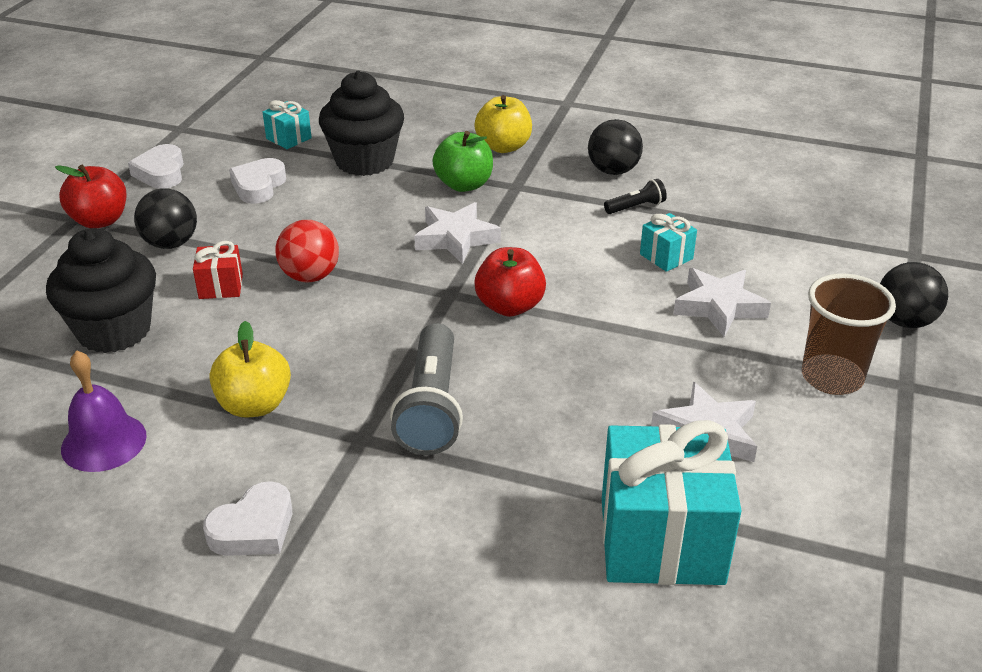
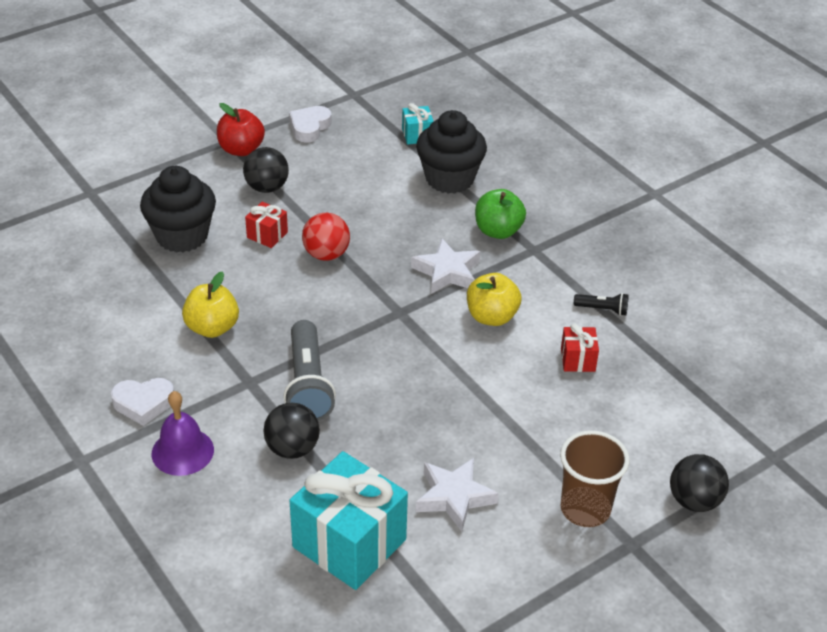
camera: 35 degrees right, 5 degrees up
purple bell [61,350,147,472] -> purple bell moved to [152,391,214,476]
white heart [229,158,286,204] -> none
grey flashlight [390,323,463,455] -> grey flashlight turned 45 degrees counterclockwise [283,320,336,421]
yellow apple [474,95,532,153] -> yellow apple moved to [467,273,521,326]
red apple [474,247,546,317] -> none
black ball [588,119,643,175] -> black ball moved to [263,403,320,459]
turquoise gift [640,213,697,272] -> red gift [561,323,599,372]
white star [673,268,771,337] -> none

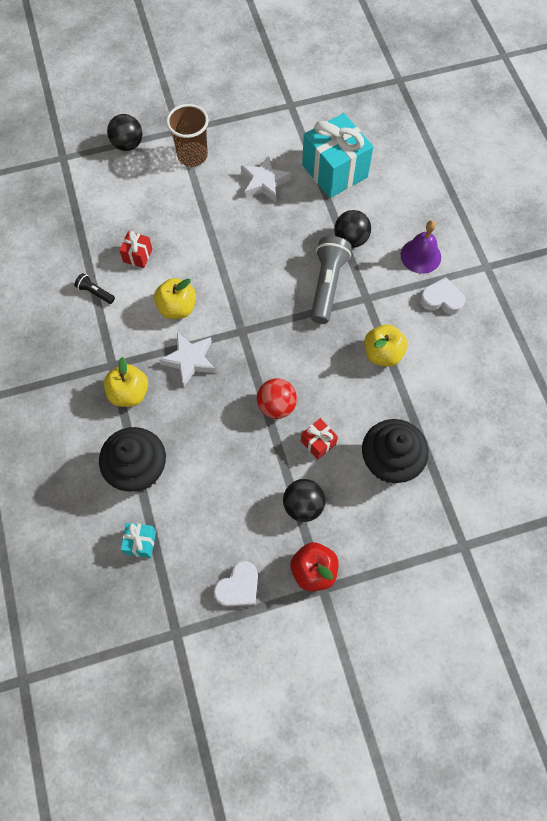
camera: 160 degrees left, 25 degrees up
green apple [475,189,526,239] -> yellow apple [104,357,148,407]

